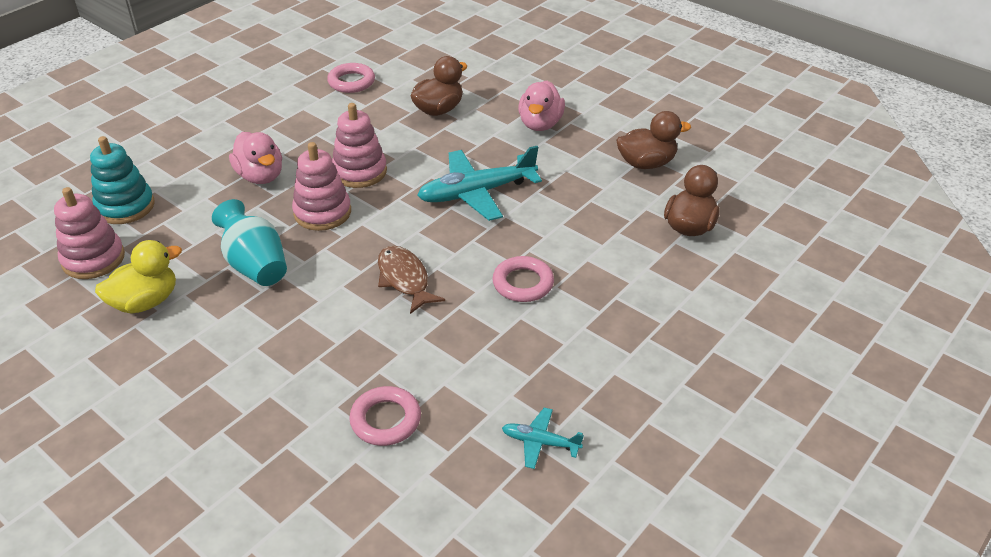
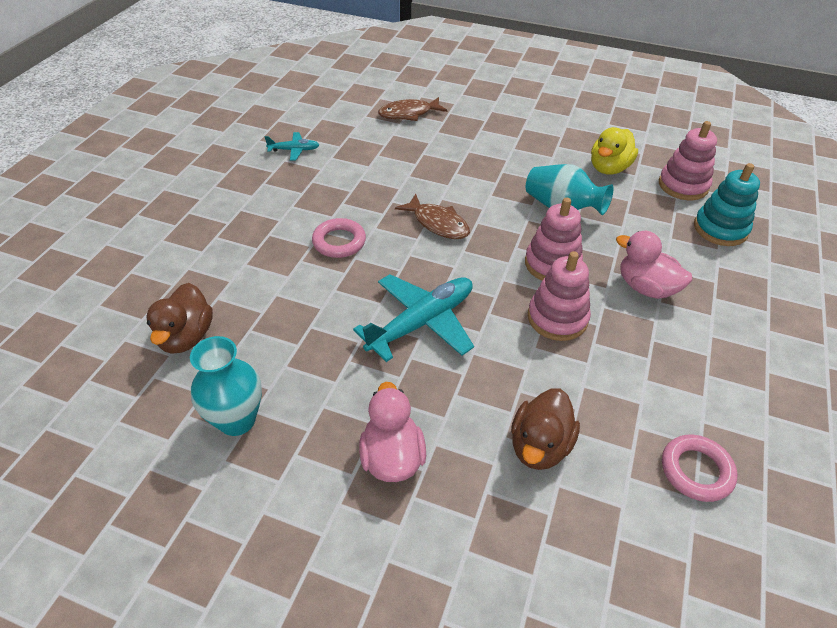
camera: 160 degrees right, 5 degrees up
pink ring [349,386,421,446] -> none
brown duck [616,111,691,169] -> turquoise vase [190,336,262,436]
none -> brown fish [378,97,447,121]

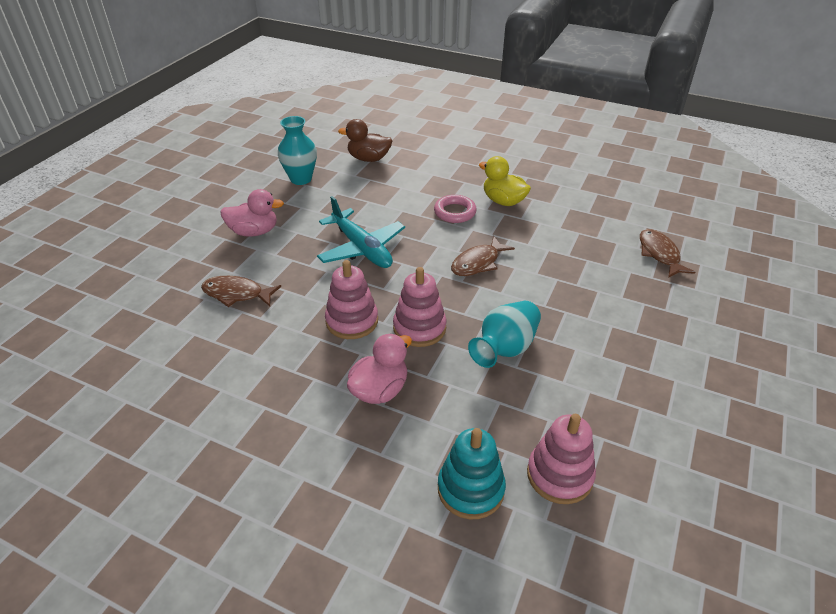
camera: 95 degrees right, 5 degrees down
turquoise plane [265,132,319,161] -> none
brown duck [511,388,580,470] -> brown fish [201,276,281,307]
yellow duck [591,127,638,174] -> yellow duck moved to [479,156,531,206]
pink ring [662,434,738,502] -> none

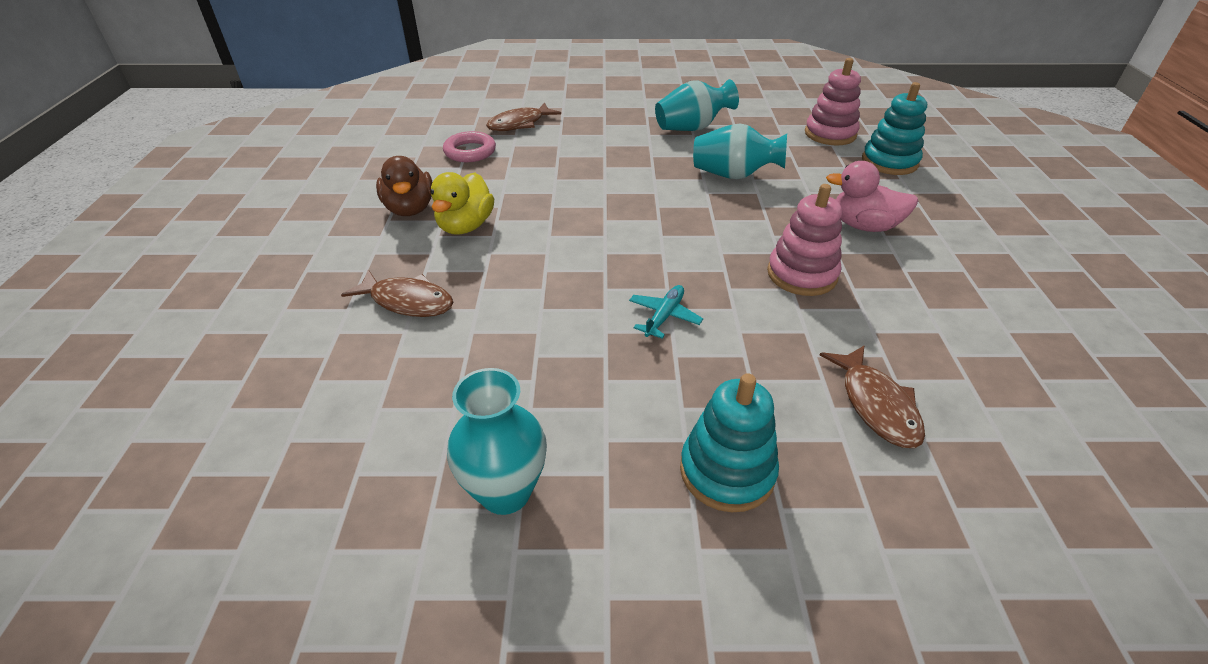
camera: 115 degrees left, 0 degrees up
pink duck [220,189,284,237] -> turquoise stacking toy [680,373,779,512]
turquoise plane [317,196,405,268] -> turquoise plane [629,285,703,339], size x0.50
brown duck [338,119,392,162] -> brown duck moved to [376,156,432,216]
pink stacking toy [393,267,447,347] -> none
pink ring [434,195,477,223] -> pink ring moved to [443,131,496,162]
brown fish [451,236,515,276] -> brown fish moved to [341,270,453,317]
none -> turquoise vase [655,79,739,131]

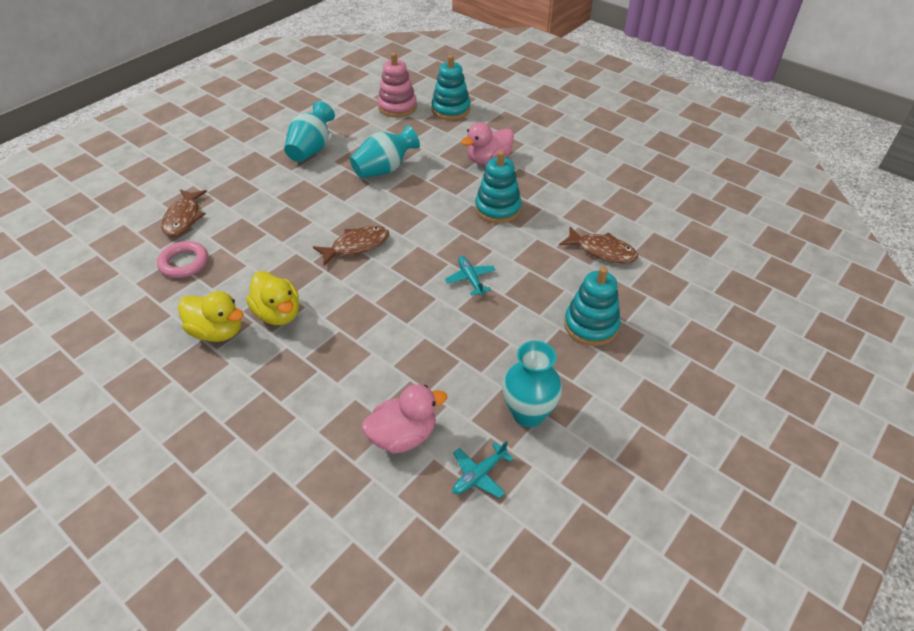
camera: 50 degrees left, 5 degrees up
brown fish [341,270,453,317] -> brown fish moved to [313,226,389,266]
brown duck [376,156,432,216] -> yellow duck [178,291,244,342]
pink stacking toy [767,184,842,296] -> turquoise stacking toy [475,151,522,223]
none -> pink duck [362,384,447,454]
none -> turquoise plane [453,441,514,498]

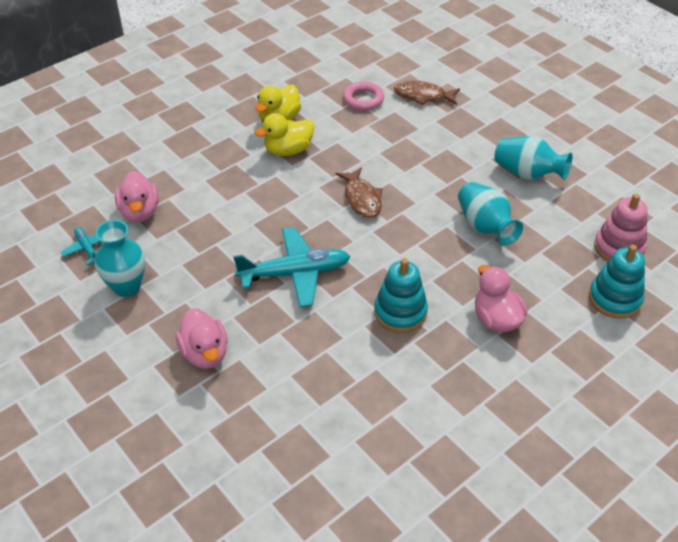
camera: 100 degrees right, 0 degrees up
turquoise plane [445,256,496,296] -> turquoise plane [233,227,351,307], size x2.02
brown fish [559,227,638,263] -> none
turquoise stacking toy [564,267,621,346] -> pink duck [176,308,228,369]

